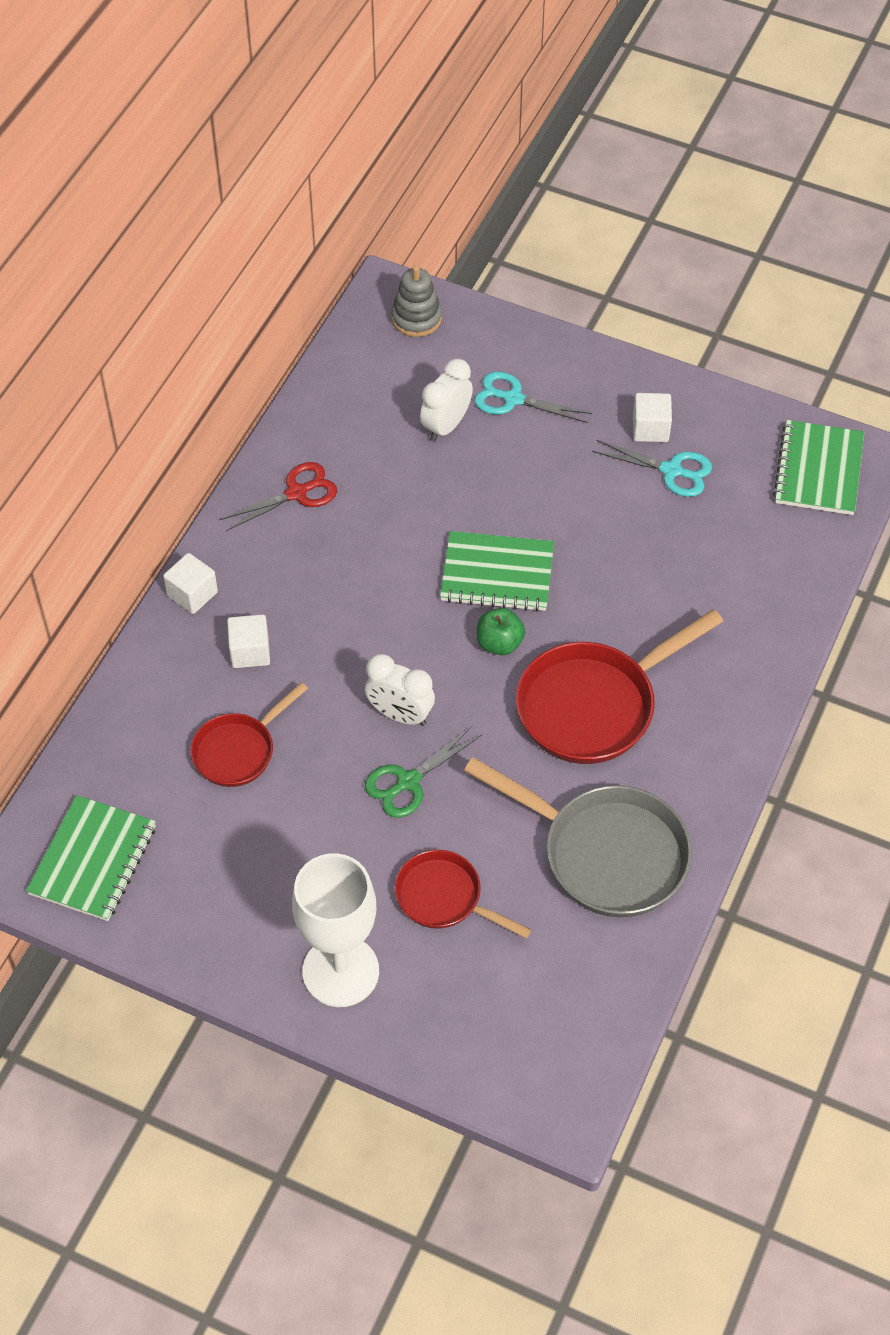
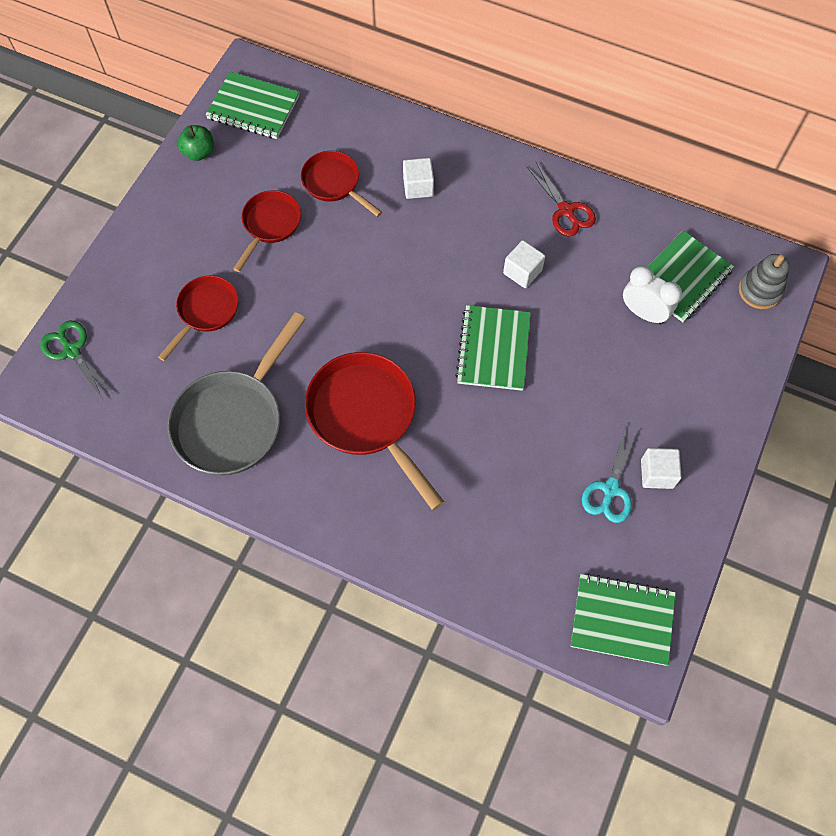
camera: 90 degrees right, 10 degrees up
white cube [163,553,218,614] -> white cube moved to [503,240,545,288]
white goblet [292,853,379,1007] -> none
white clock [365,654,435,726] -> none
green scissors [365,726,482,818] -> green scissors moved to [40,320,114,401]
turquoise scissors [474,372,592,423] -> none
green apple [477,608,525,655] -> green apple moved to [178,125,214,161]
none -> red pan [233,190,301,272]
none -> green notebook [648,230,734,322]

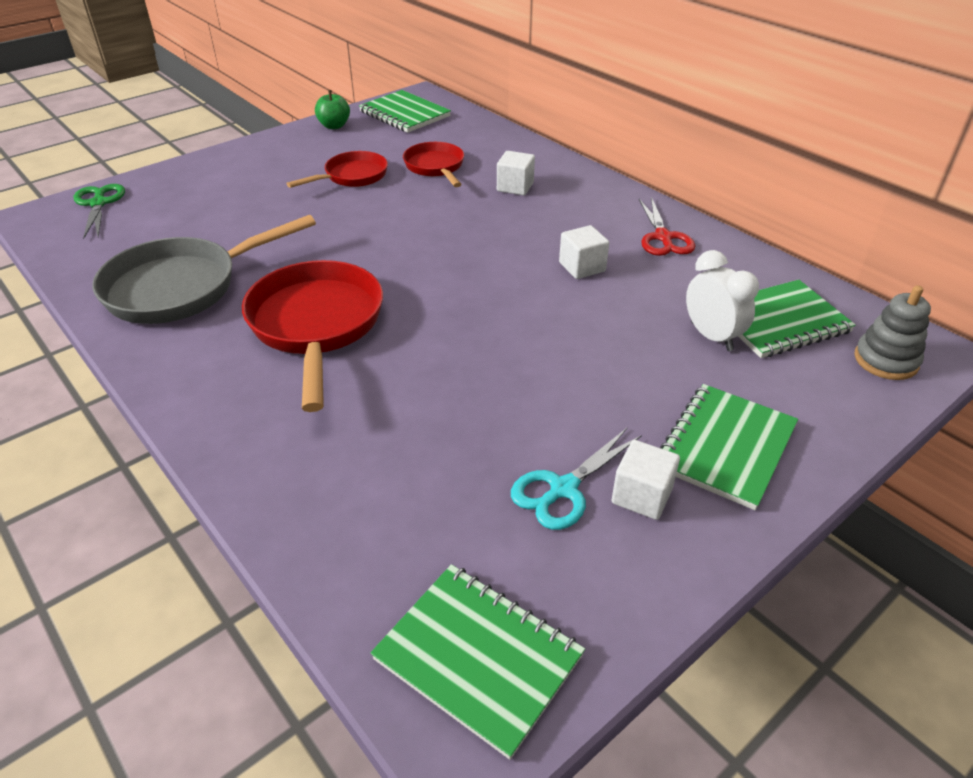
camera: 25 degrees right, 25 degrees down
red pan [158,275,239,361] -> none
green notebook [455,305,531,391] -> green notebook moved to [660,384,798,510]

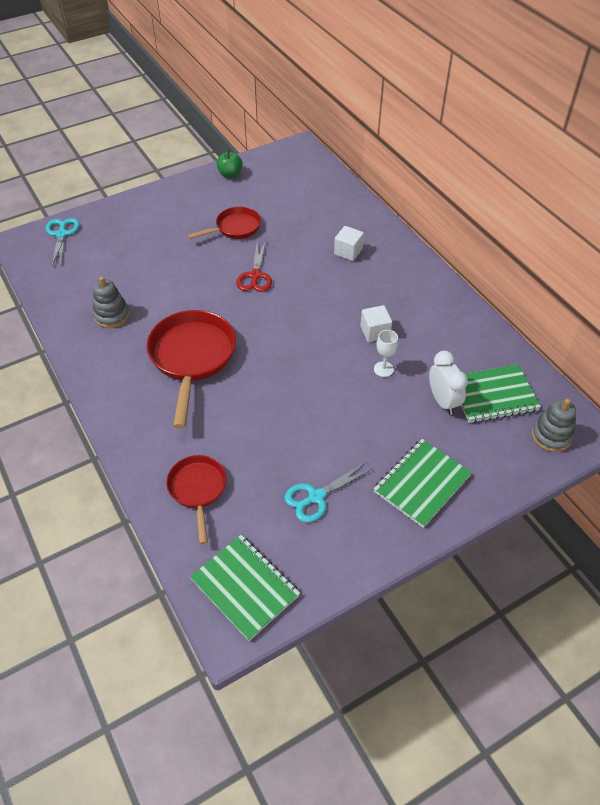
camera: 10 degrees right, 10 degrees up
green scissors [74,184,125,239] -> turquoise scissors [46,218,80,266]
grey pan [92,215,316,324] -> grey stacking toy [93,276,130,328]
green notebook [359,90,451,133] -> none
red pan [403,142,464,187] -> red pan moved to [166,455,226,544]
white cube [612,440,680,520] -> none
red scissors [639,197,695,256] -> red scissors moved to [236,240,272,292]
none -> white goblet [374,330,398,377]

